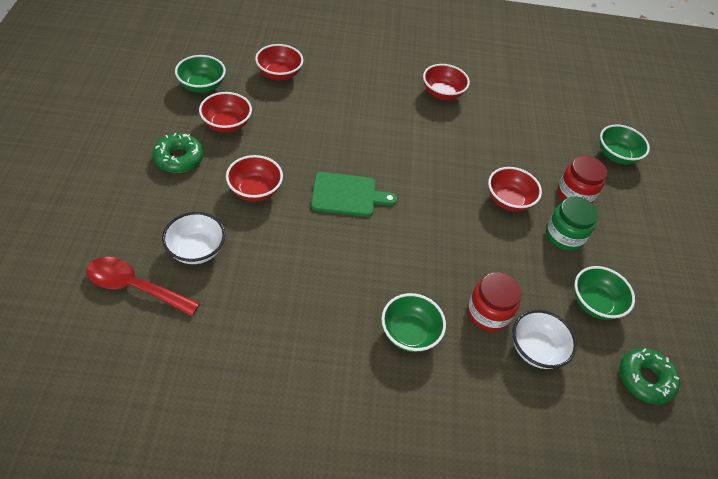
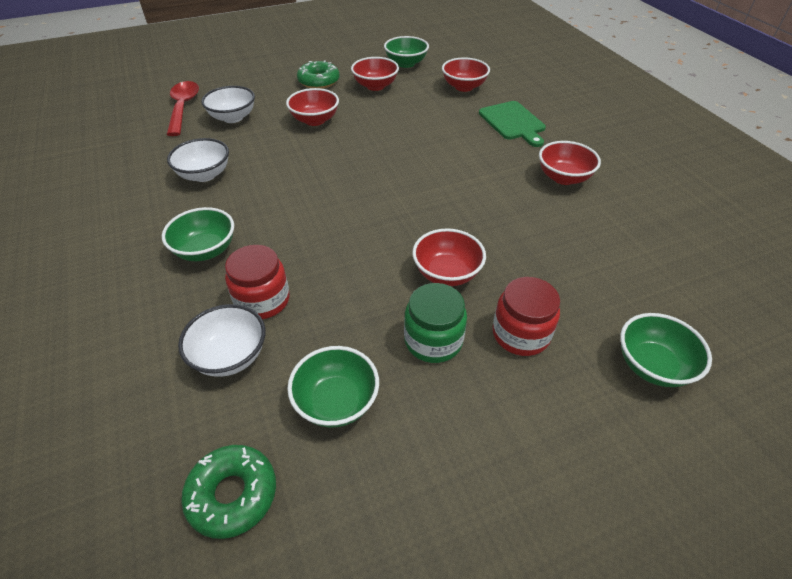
camera: 70 degrees right, 5 degrees down
green cutting board [311,172,397,217] -> green cutting board moved to [479,101,546,147]
none -> white bowl [167,138,229,182]

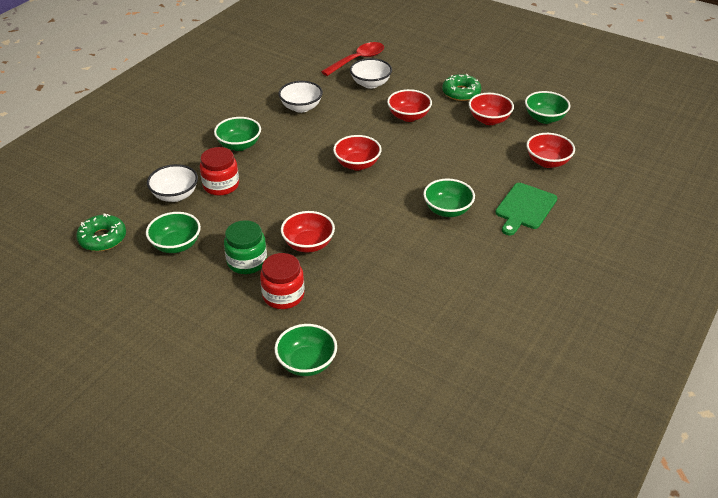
camera: 55 degrees right, 5 degrees down
red bowl [539,141,601,185] -> red bowl moved to [333,135,382,170]
none -> green bowl [423,179,475,217]

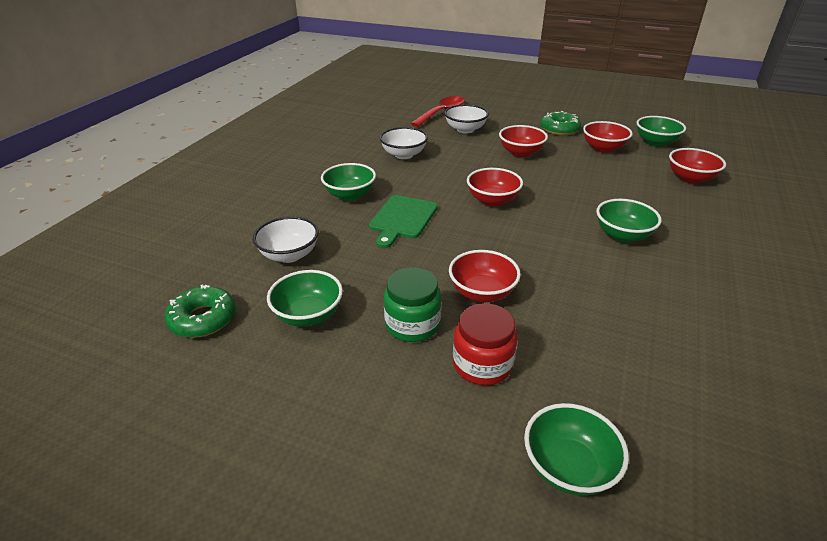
camera: 10 degrees left, 5 degrees down
red jar [200,147,239,196] -> none
green cutting board [495,183,557,235] -> green cutting board moved to [369,195,438,248]

